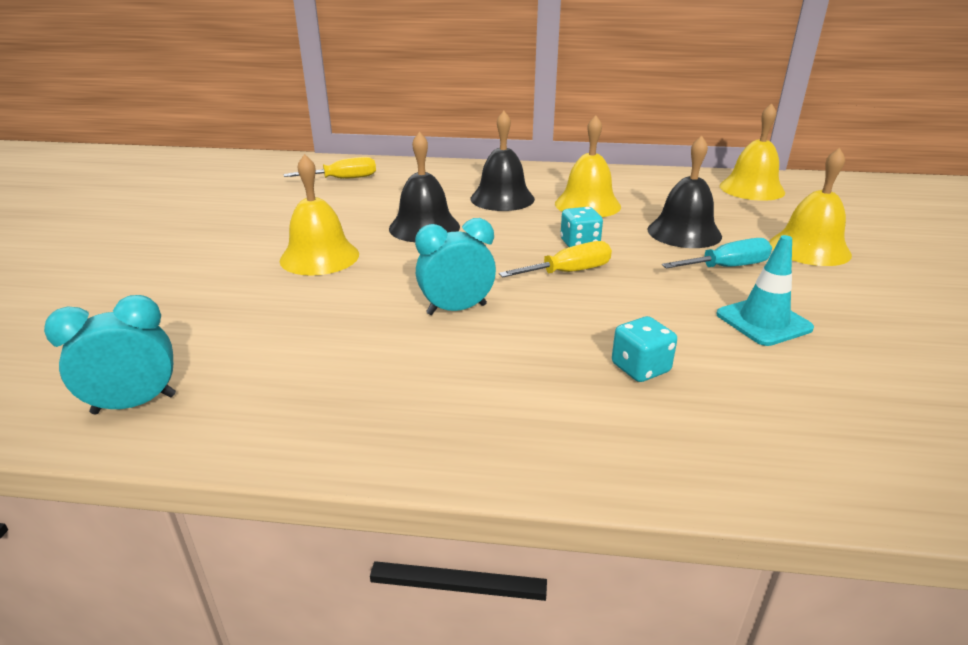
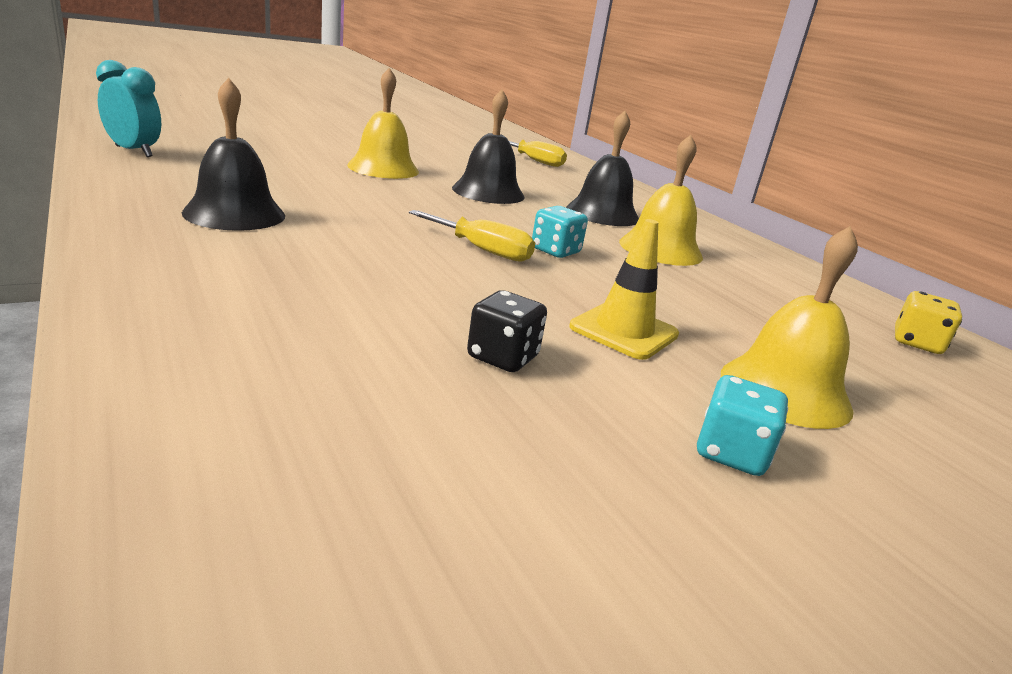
camera: 50 degrees right, 5 degrees down
turquoise clock [415,218,496,315] -> none
turquoise dice [612,316,677,382] -> turquoise dice moved to [697,375,788,476]
black bell [647,136,722,248] -> black bell moved to [182,78,285,231]
turquoise screwdriver [662,238,772,269] -> yellow traffic cone [569,219,679,360]
turquoise traffic cone [716,235,814,346] -> black dice [467,290,547,372]
yellow bell [719,103,785,201] -> yellow dice [895,291,962,354]

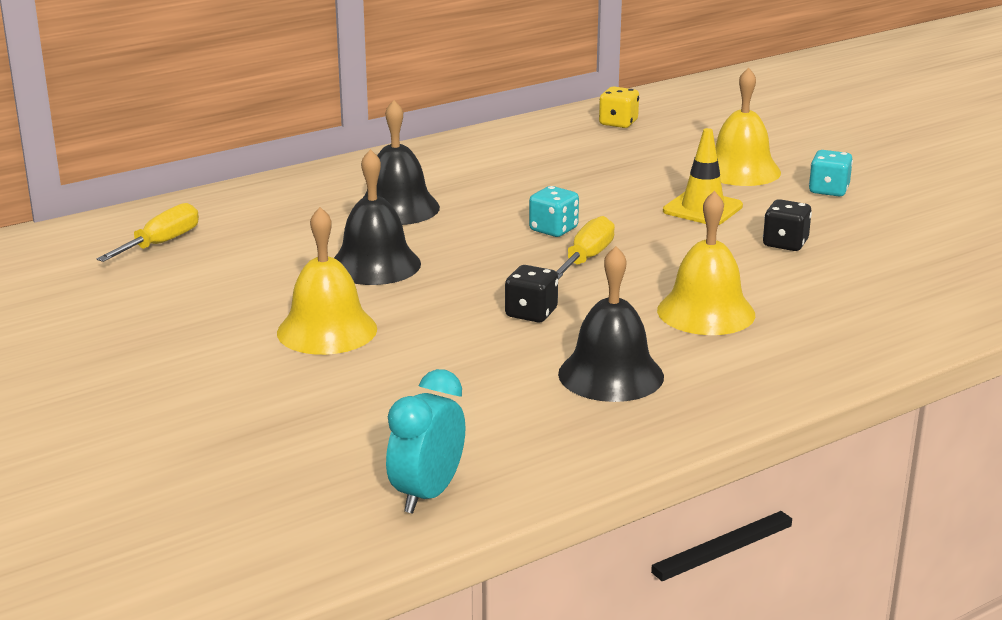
camera: 90 degrees left, 0 degrees up
yellow bell [619,135,703,266] -> yellow bell moved to [657,191,755,335]
none -> black dice [505,265,558,322]

